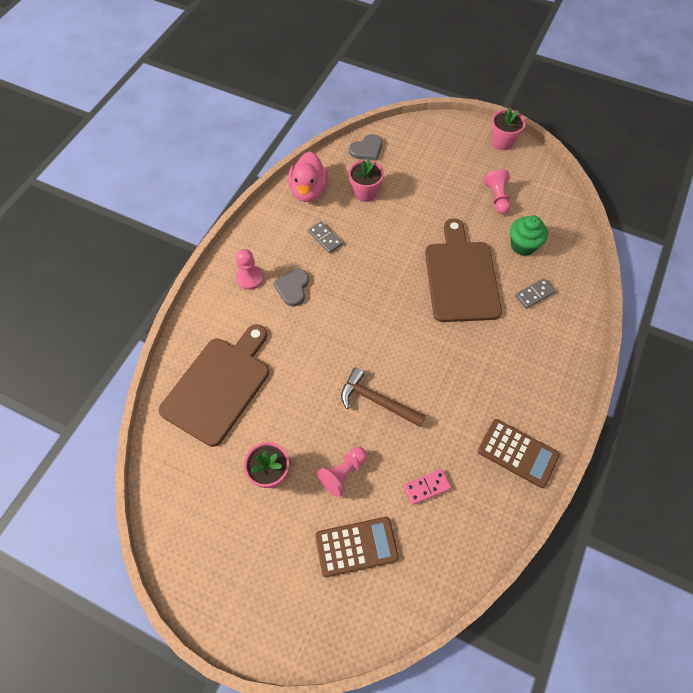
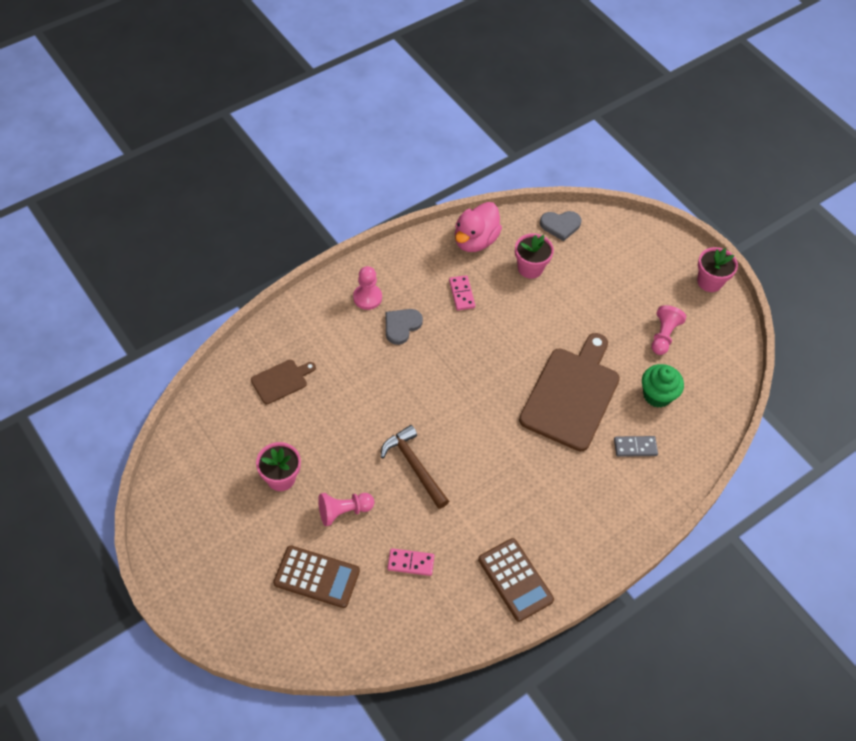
camera: 25 degrees right, 5 degrees down
brown cutting board [159,324,269,447] -> brown cutting board [251,360,316,404], size x0.48
grey domino [308,221,343,253] -> pink domino [449,275,475,310]

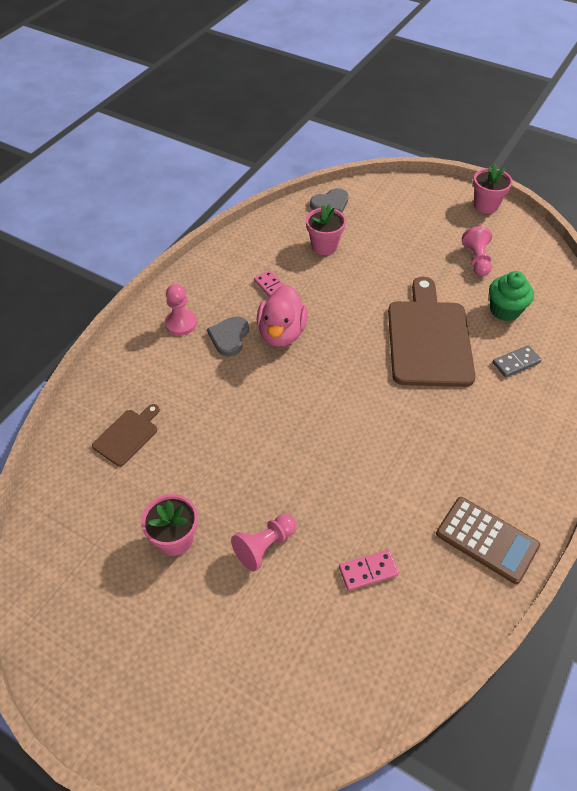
camera: 20 degrees left, 5 degrees down
brown calculator [273,545,360,608] -> none
brown hammer [381,425,449,509] -> none
pink duck [455,202,502,252] -> pink duck moved to [257,285,308,347]

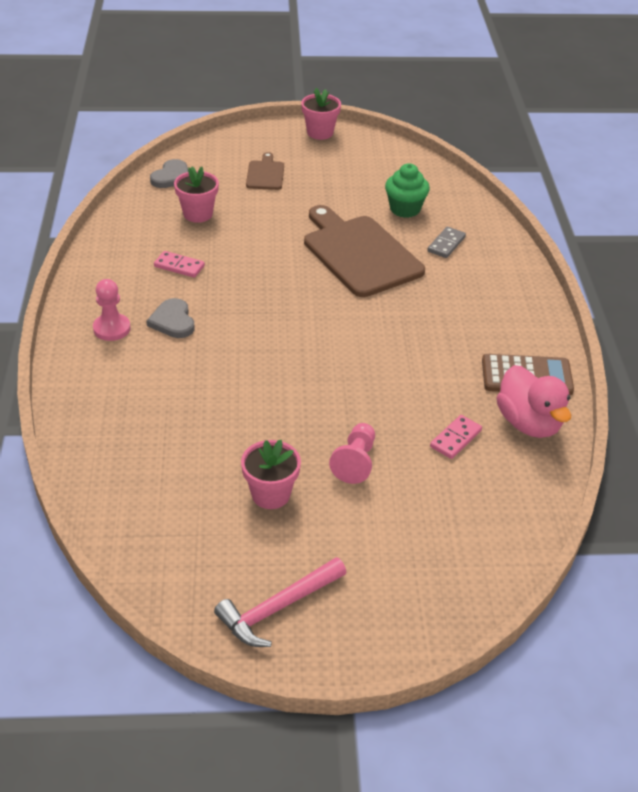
camera: 35 degrees left, 10 degrees down
brown cutting board [92,404,160,466] -> brown cutting board moved to [246,152,284,190]
pink duck [257,285,308,347] -> pink duck moved to [496,365,571,438]
pink pawn [462,226,492,276] -> none
none -> pink hammer [214,557,347,647]

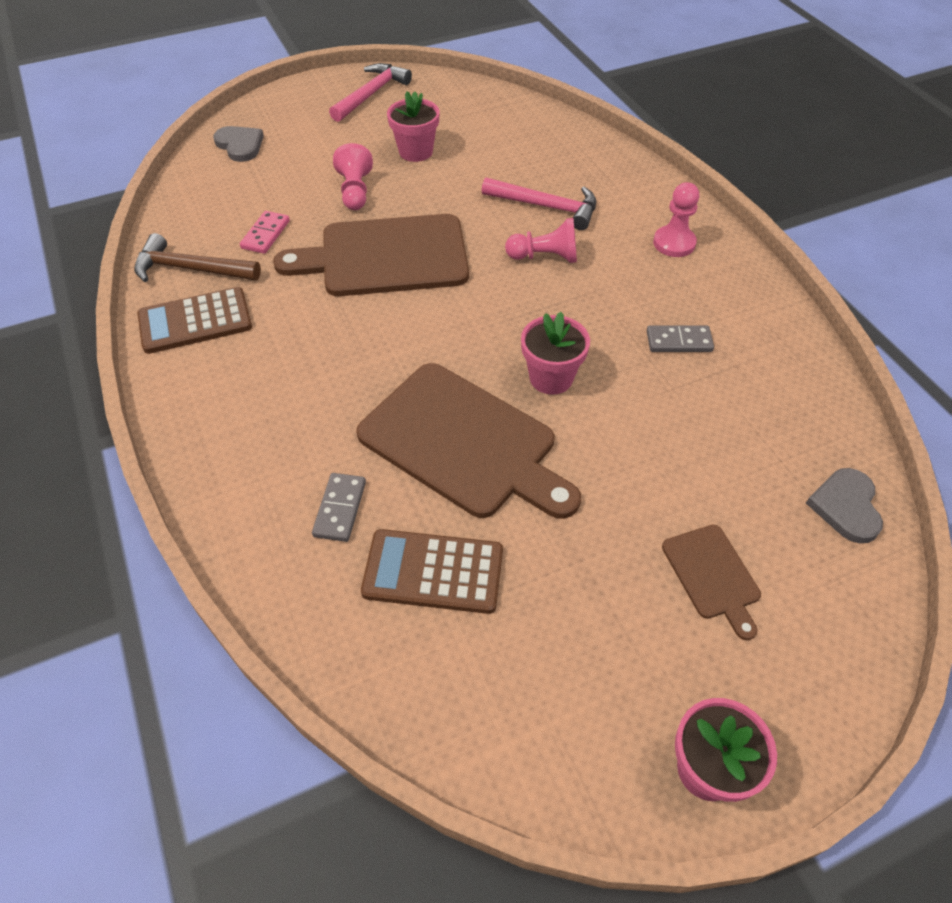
camera: 160 degrees right, 10 degrees up
grey heart [146,298,195,338] -> grey heart moved to [213,126,264,162]
pink domino [154,251,205,278] -> grey domino [647,325,714,352]
pink flower pot [174,167,219,223] -> pink flower pot moved to [521,312,590,395]
green cupcake [385,164,430,218] -> brown calculator [361,529,503,614]
pink duck [496,365,571,438] -> brown hammer [134,233,261,282]
none -> brown cutting board [273,214,469,296]
none -> pink hammer [482,177,596,230]
none -> pink pawn [505,218,577,263]

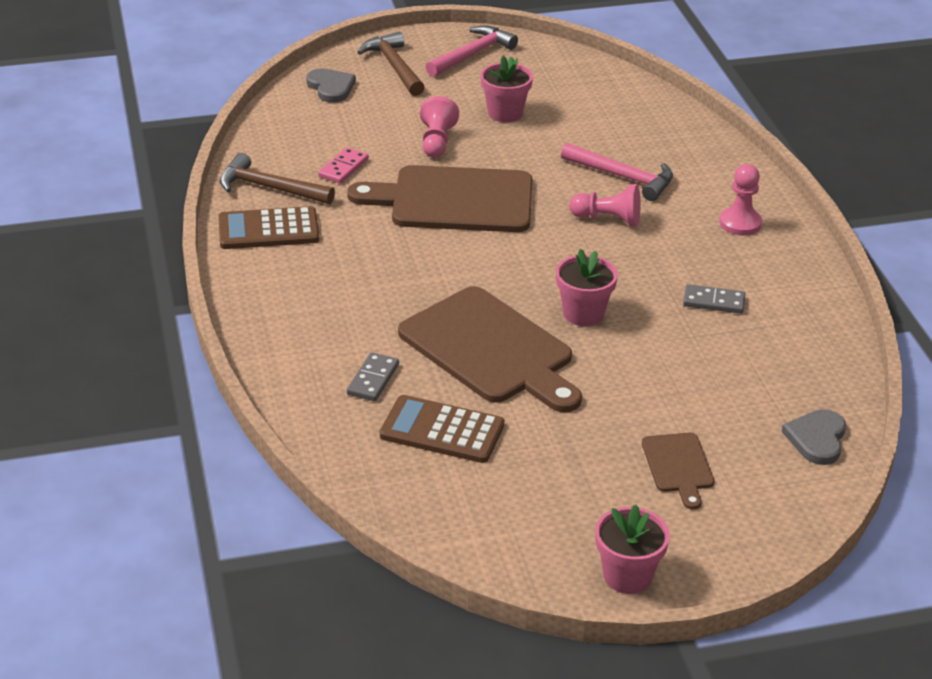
camera: 10 degrees right, 15 degrees down
none -> brown hammer [357,32,425,96]

